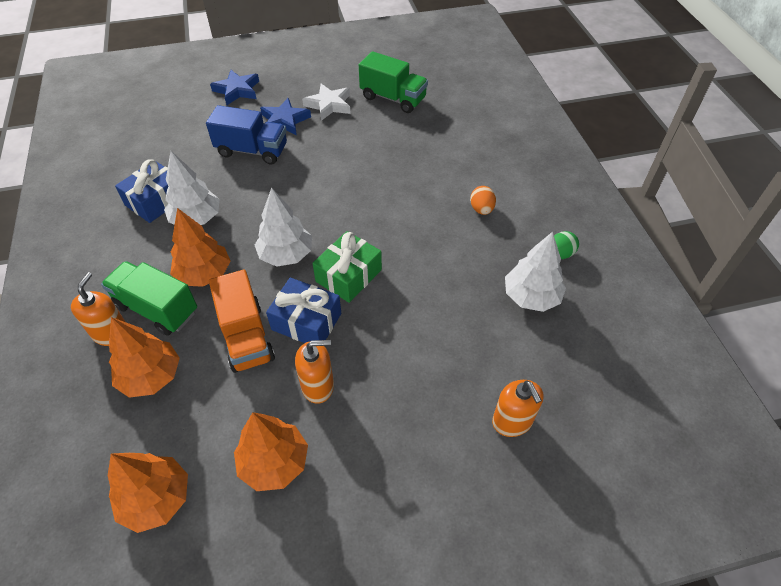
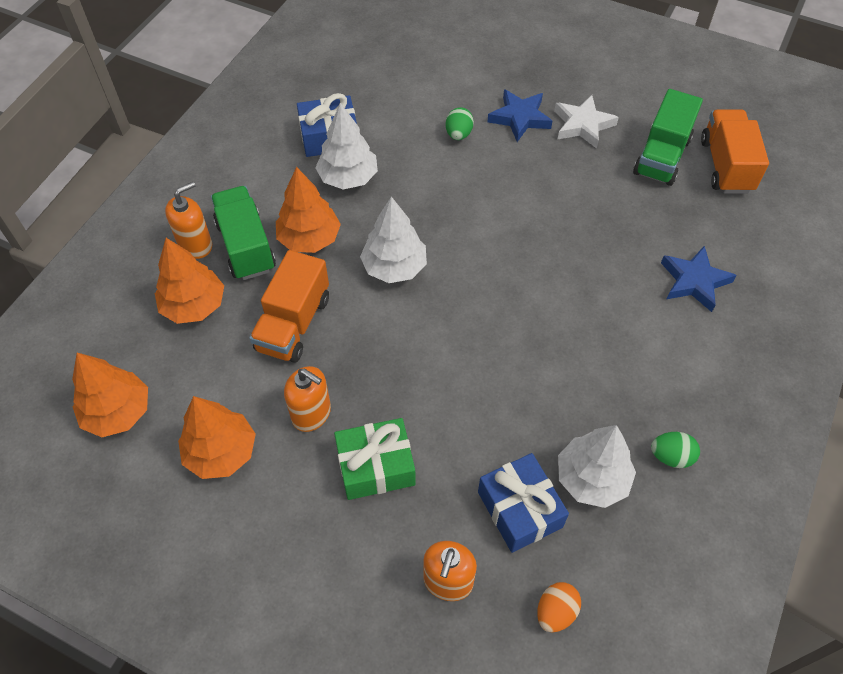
camera: 40 degrees right, 5 degrees up
blue truck [206,105,287,164] -> green egg [446,107,474,140]
blue star [210,70,259,105] -> blue star moved to [661,245,737,312]
blue gift [266,278,341,343] -> blue gift moved to [478,453,569,553]
green gift [313,231,382,303] -> green gift moved to [334,418,416,500]
green truck [359,51,428,113] -> green truck turned 45 degrees clockwise [633,89,703,186]
orange egg [470,186,496,215] -> orange egg moved to [537,582,581,633]
none -> orange truck [701,109,769,193]

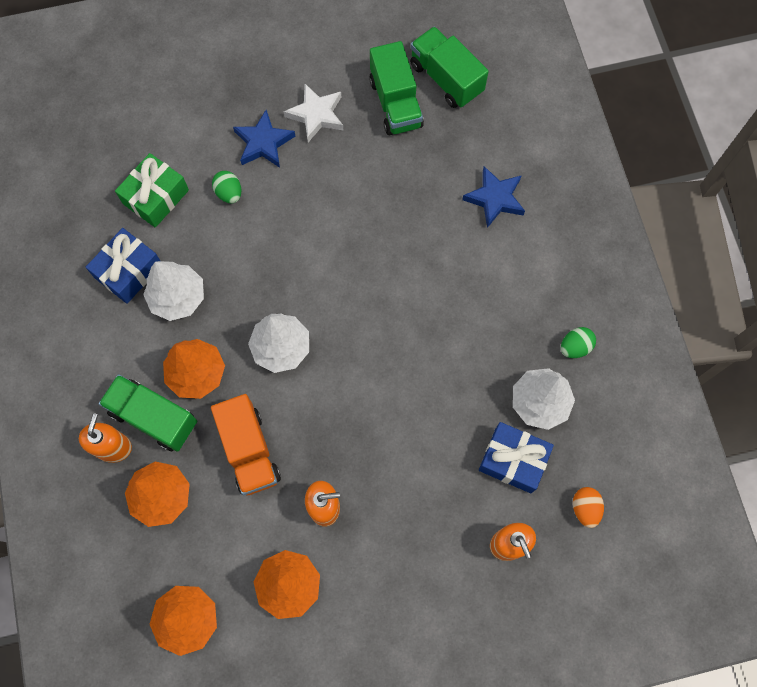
camera: 40 degrees left, 15 degrees up
green gift [334,418,416,500] -> green gift moved to [115,153,189,228]
orange truck [701,109,769,193] -> green truck [410,27,489,108]

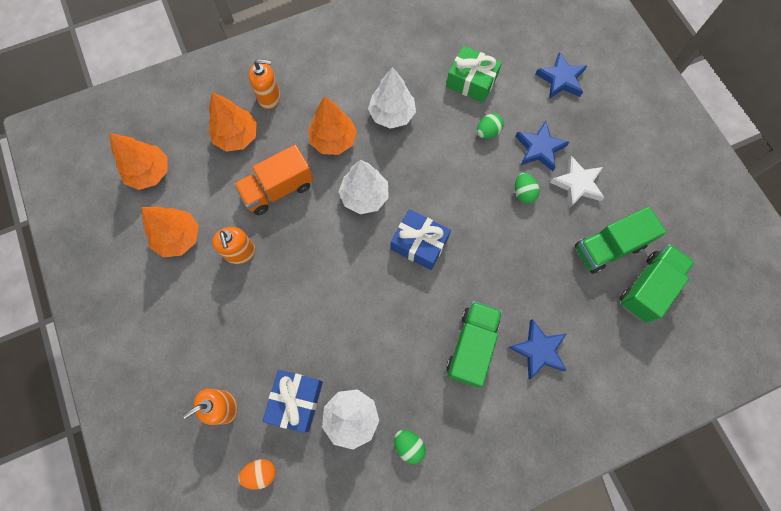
camera: 80 degrees right, 0 degrees up
blue gift [86,228,160,304] -> blue gift moved to [391,209,451,270]
green truck [99,374,197,452] -> green truck moved to [446,301,502,388]
none -> green egg [515,173,540,203]
none -> blue star [535,52,587,99]

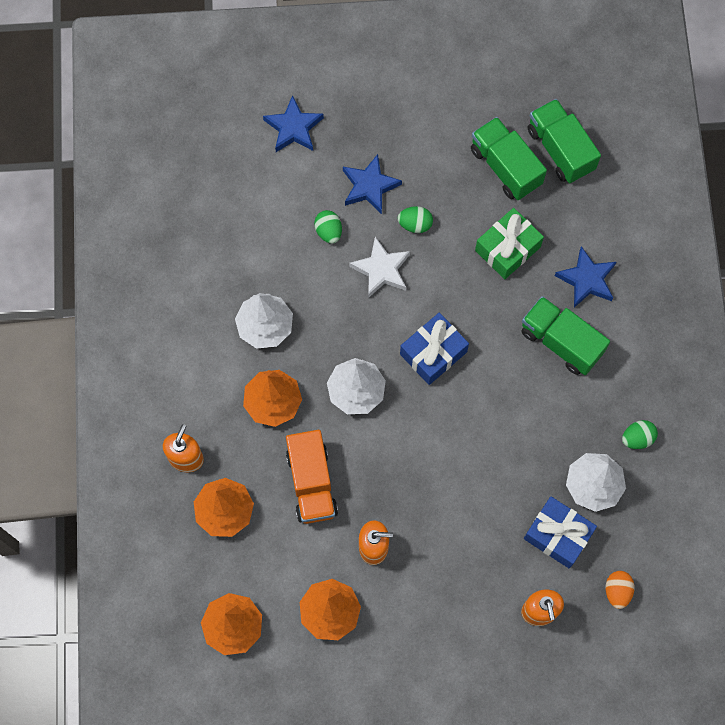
camera: 70 degrees left, 0 degrees up
green gift [446,46,502,103] -> green gift moved to [475,208,544,279]
white star [550,156,605,208] -> white star moved to [349,237,410,298]
green truck [575,207,666,274] -> green truck turned 150 degrees clockwise [471,117,547,200]

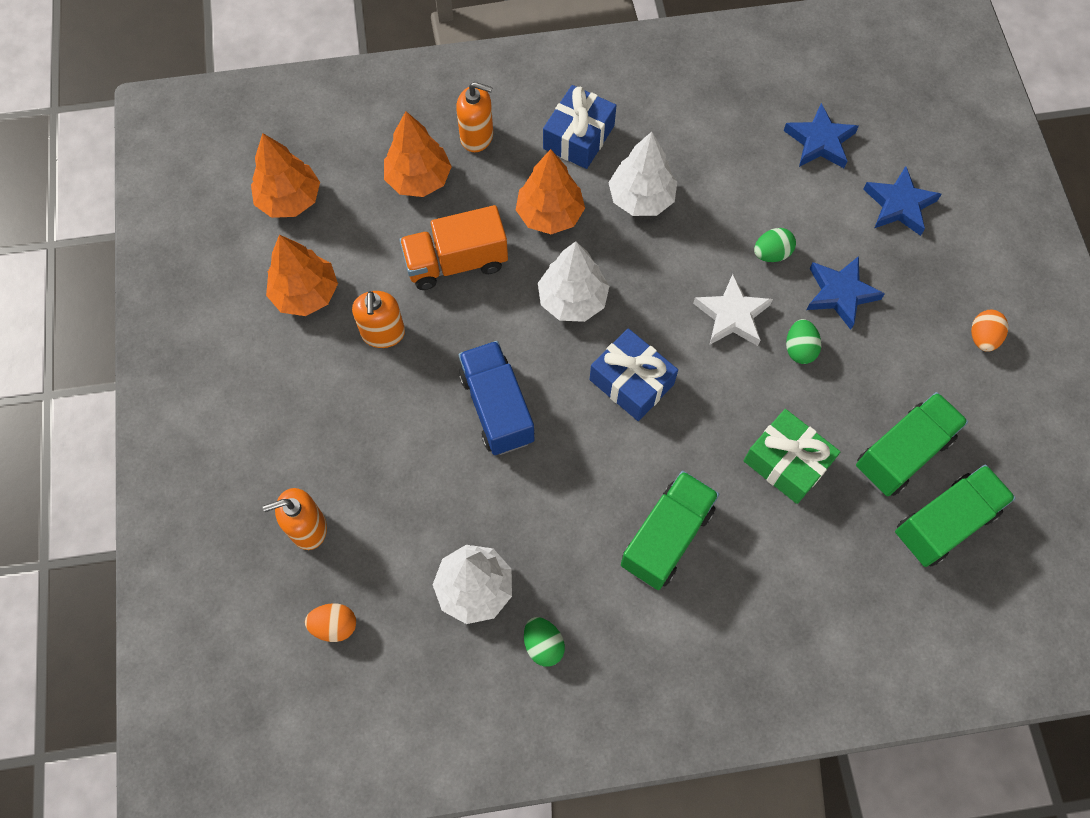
camera: 85 degrees right, 5 degrees down
blue gift [524,496,597,568] -> blue gift moved to [543,85,616,169]
blue star [555,246,616,307] -> blue star moved to [783,103,859,168]
none -> blue truck [459,341,534,455]
none -> orange egg [971,310,1008,352]

